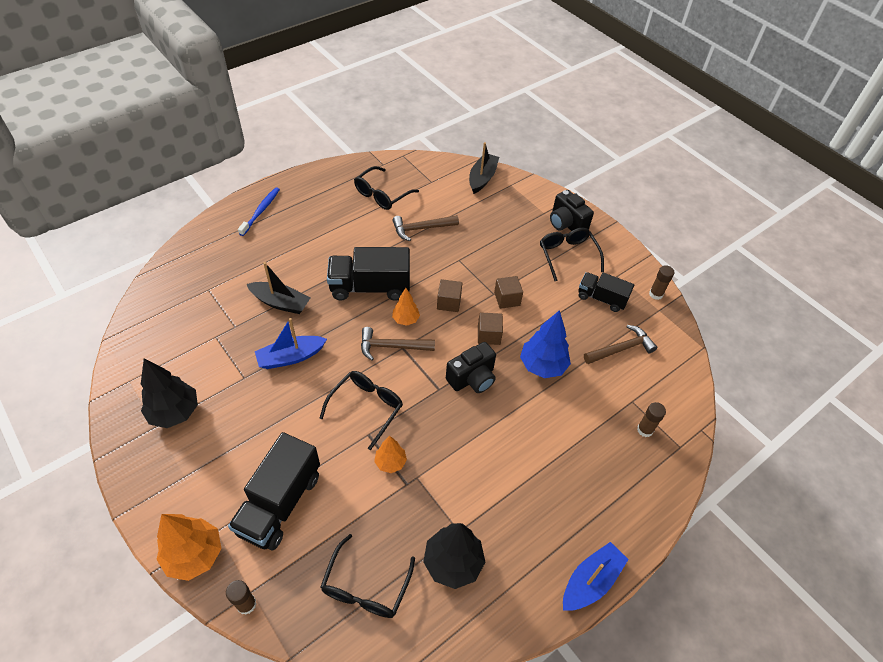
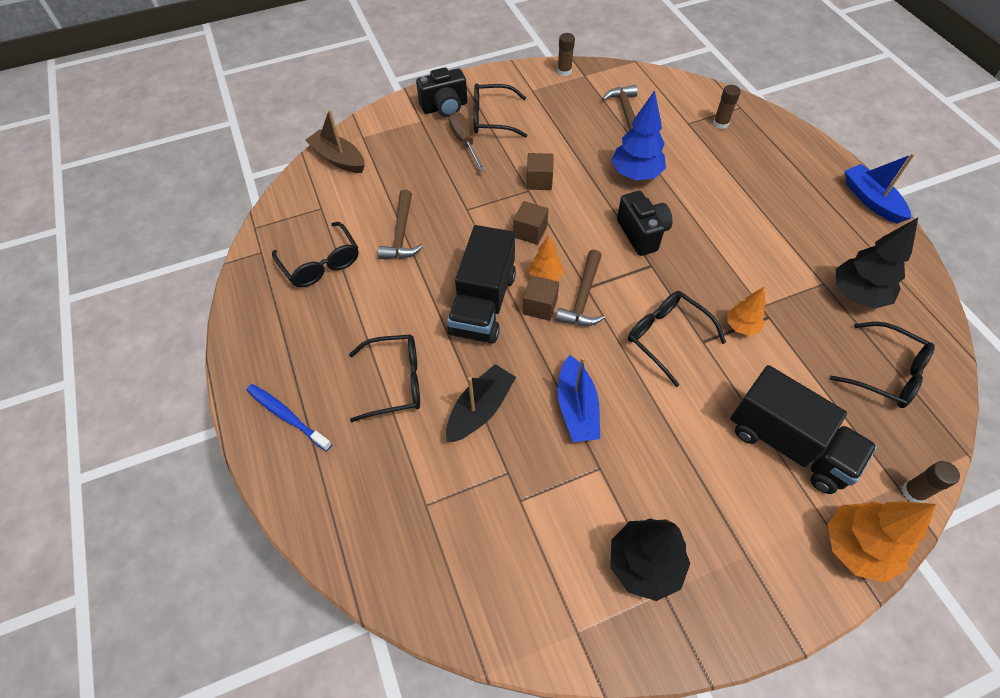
camera: 70 degrees left, 5 degrees up
black boat [469,142,499,194] -> brown boat [305,110,365,173]
brown cube [478,312,503,345] -> brown cube moved to [523,275,559,321]
black truck [578,272,634,312] -> none
none -> black glasses [349,334,420,422]
none -> brown screwdriver [449,112,485,171]

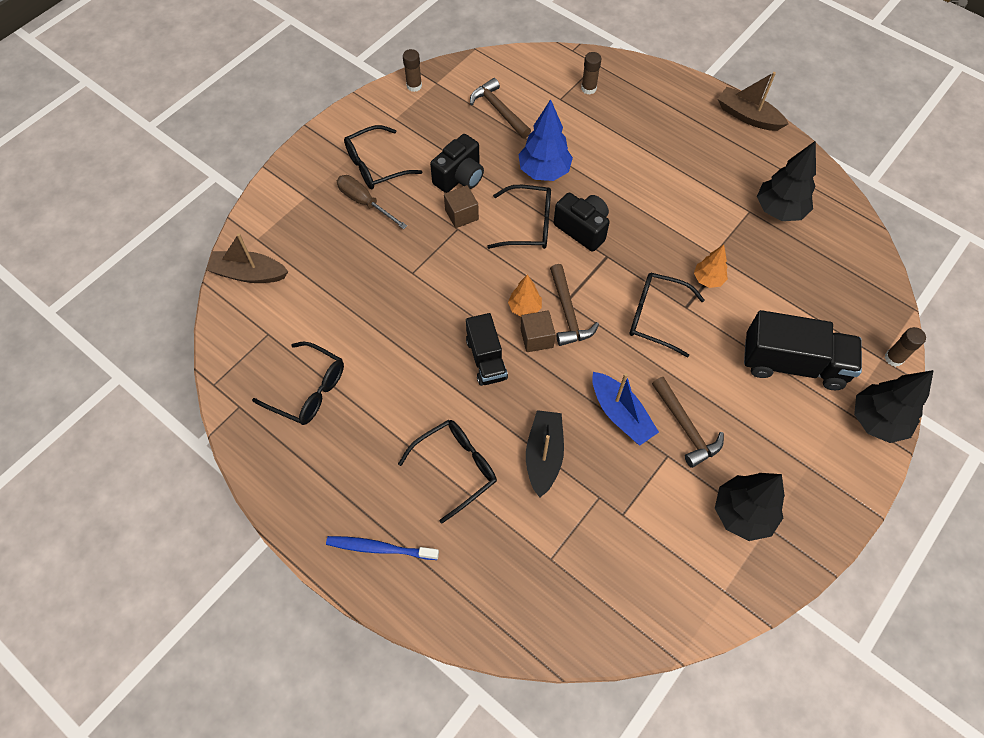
camera: 30 degrees left, 5 degrees up
brown hammer [378,190,423,259] -> brown hammer moved to [652,377,724,468]
black camera [416,67,467,117] -> black camera moved to [430,134,484,193]
black truck [447,225,516,343] -> black truck [466,313,508,386], size x0.62
brown cube [513,201,548,245] -> none
orange tree [828,501,936,583] -> black tree [854,370,934,443]
black glasses [830,322,935,408] -> black glasses moved to [487,185,551,249]
blue boat [845,153,915,224] -> brown boat [718,72,789,131]

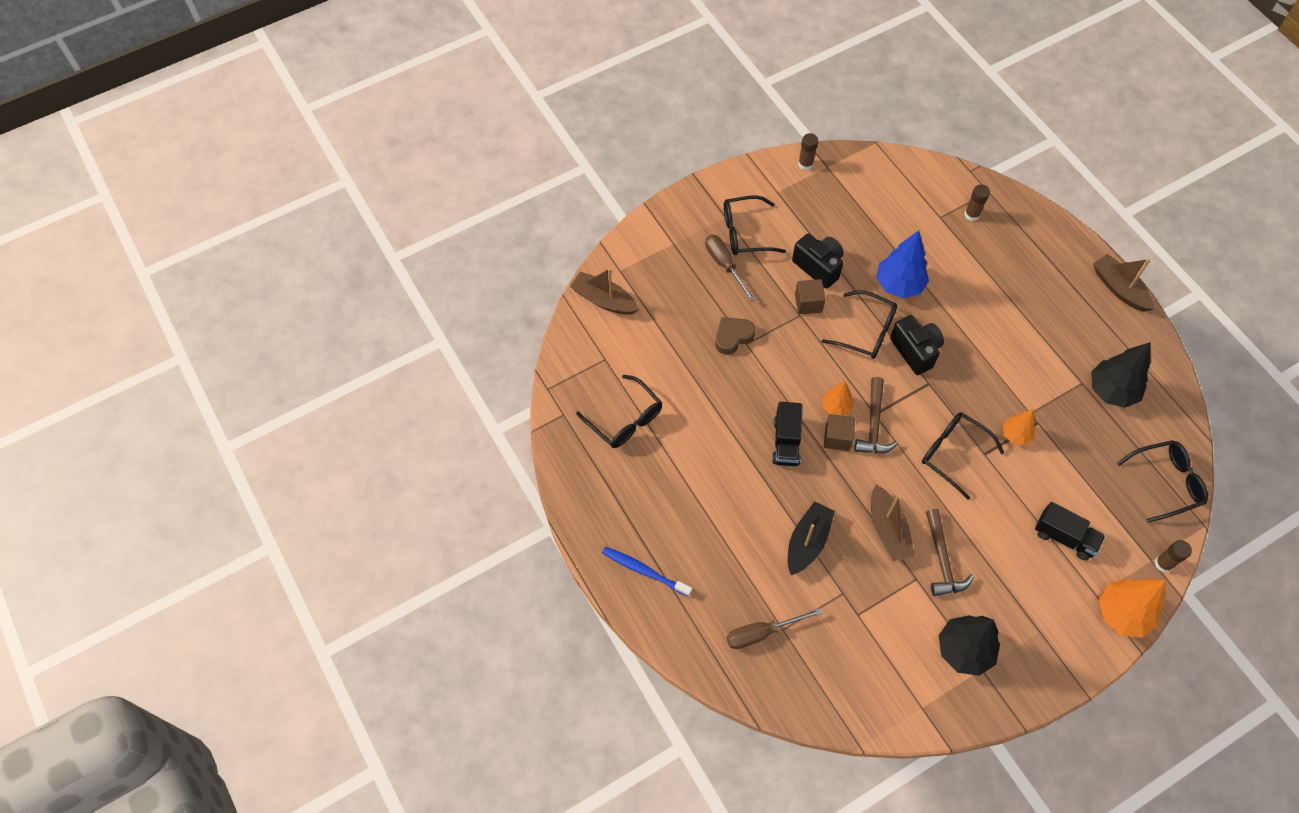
camera: 20 degrees right, 0 degrees up
black glasses [398,420,497,523] -> black glasses moved to [1117,440,1208,523]
black camera [430,134,484,193] -> black camera turned 105 degrees counterclockwise [792,234,844,289]
brown hammer [470,78,531,138] -> none
blue boat [592,372,659,446] -> brown boat [871,485,915,561]
black truck [744,310,862,390] -> black truck [1035,502,1105,560], size x0.62
black tree [854,370,934,443] -> orange tree [1099,578,1166,638]
none -> brown heart [715,317,756,355]
none -> brown screwdriver [727,608,822,649]

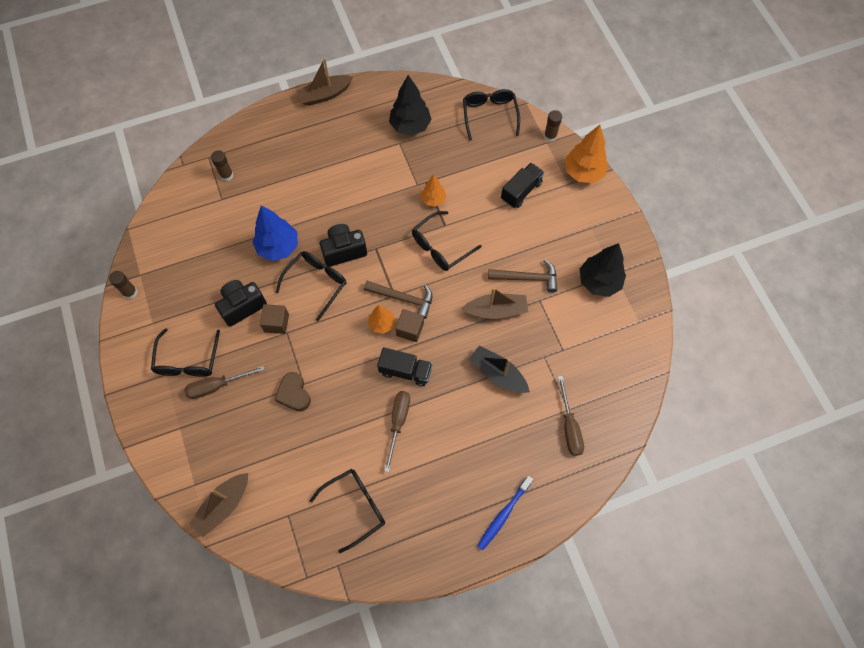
camera: 80 degrees left, 5 degrees up
none -> brown screwdriver [384,391,410,472]

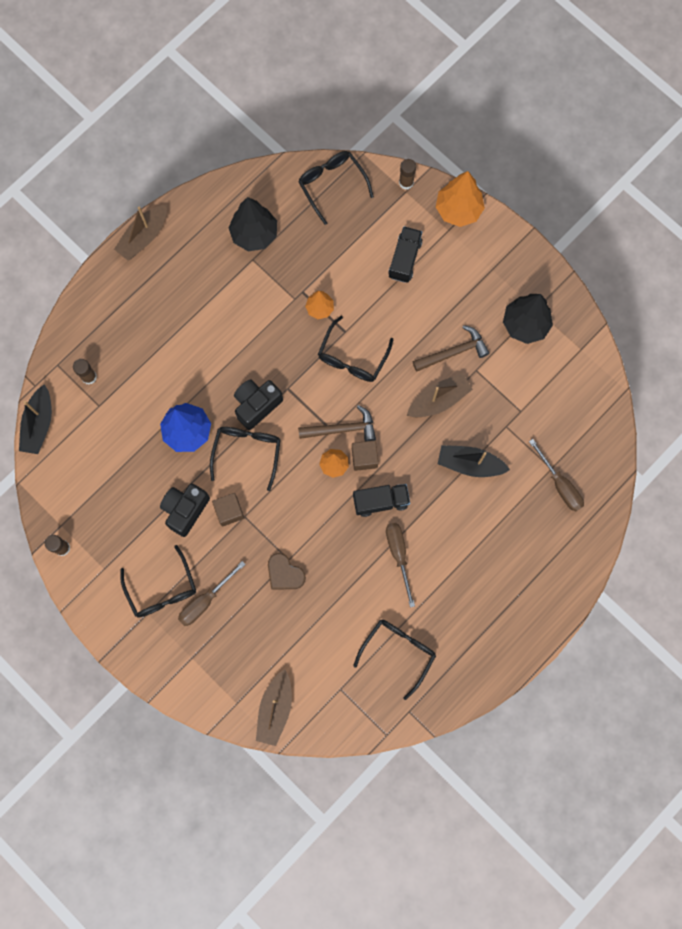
camera: 25 degrees left, 10 degrees up
blue toothbrush [477,476,533,551] -> none
none -> black boat [19,384,52,454]

